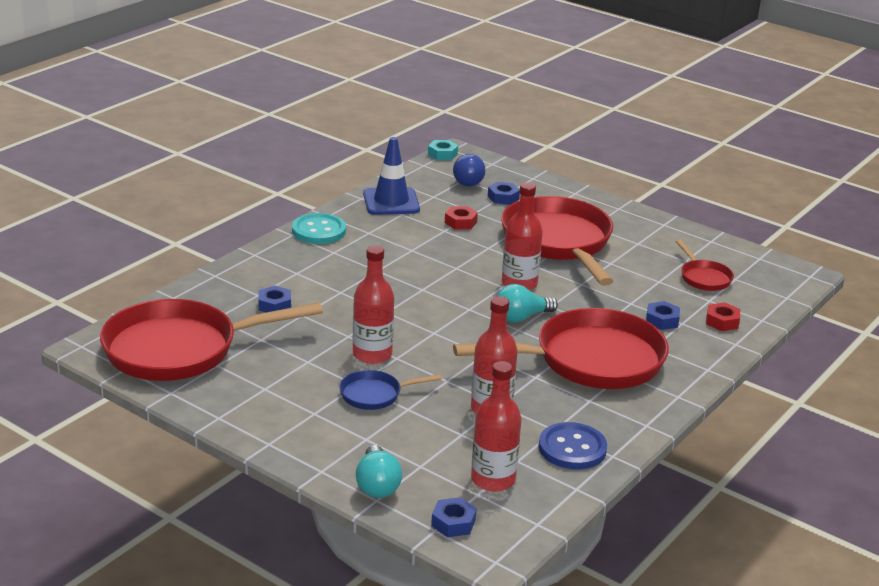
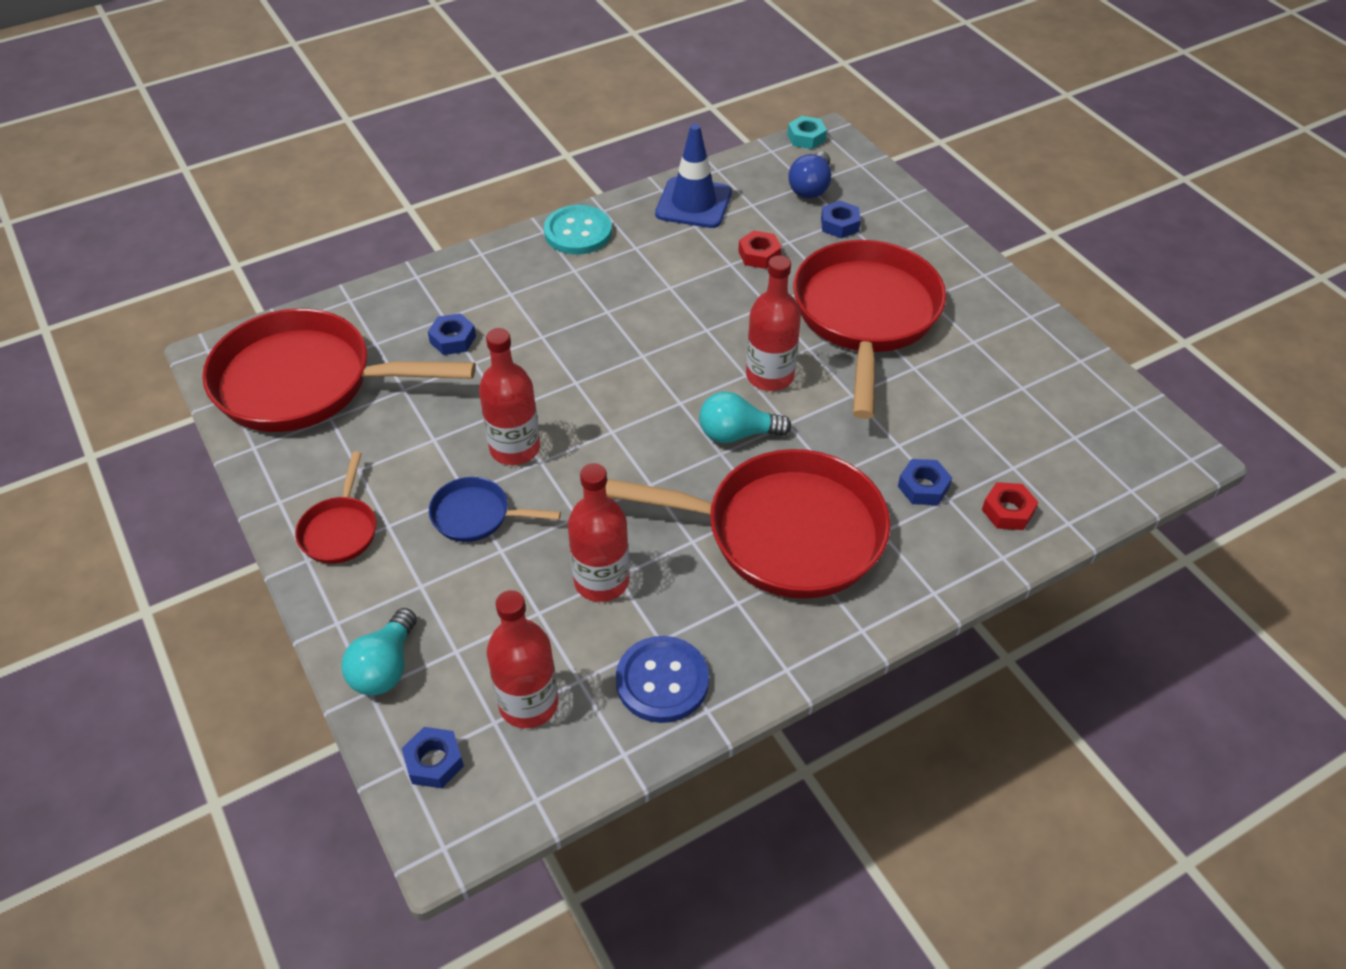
camera: 25 degrees right, 20 degrees up
red pan [676,240,734,291] -> red pan moved to [295,452,376,564]

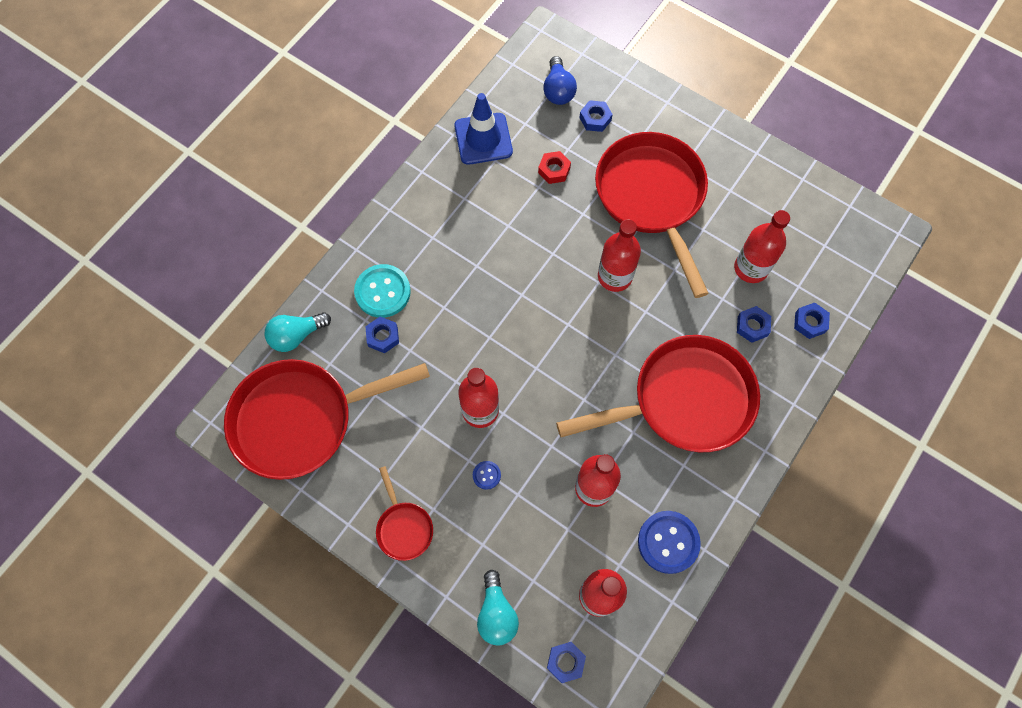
camera: 25 degrees left, 20 degrees up
blue pan [429,477,561,542] -> blue button [473,461,501,490]
turquoise button [544,205,612,254] -> turquoise button moved to [354,264,411,318]
turquoise light bulb [699,391,792,443] -> turquoise light bulb moved to [264,312,331,352]
turquoise nut [788,116,827,149] -> none
red nut [982,482,1038,530] -> blue nut [794,303,830,339]
none -> red bottle [734,210,790,283]

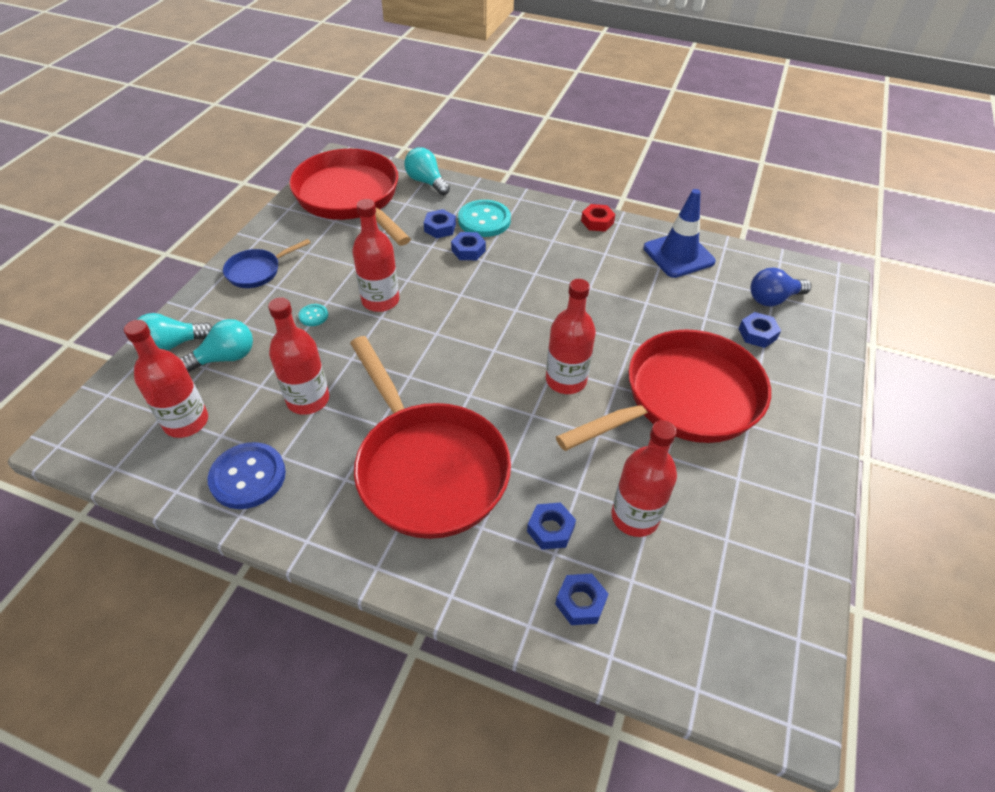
camera: 75 degrees right, 20 degrees down
red pan [376,466,433,561] -> blue pan [223,239,311,288]
blue button [473,461,501,490] -> turquoise button [298,304,328,326]
red nut [538,151,571,184] -> red nut moved to [581,204,615,232]
blue nut [547,642,586,683] -> blue nut moved to [451,232,486,260]
none -> turquoise light bulb [180,319,253,372]

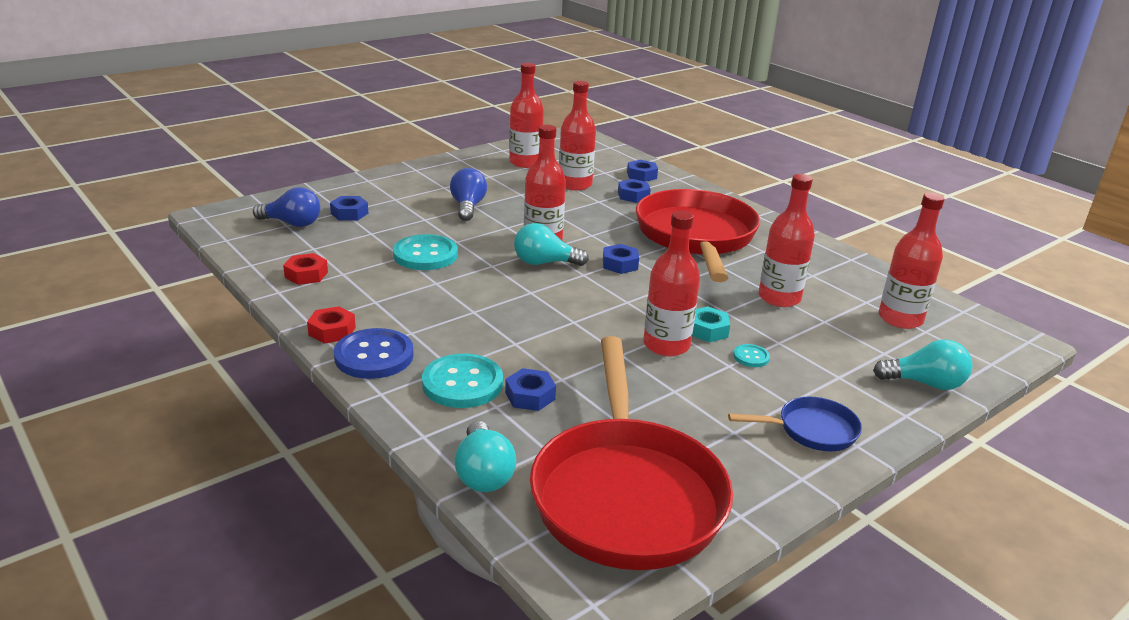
camera: 150 degrees left, 20 degrees down
turquoise light bulb [180,319,253,372] -> turquoise light bulb moved to [514,223,589,266]
blue button [208,442,286,509] -> blue button moved to [334,328,414,379]
blue nut [451,232,486,260] -> blue nut moved to [603,244,639,274]
red pan [556,329,771,451] -> blue light bulb [450,168,487,221]
blue traffic cone [643,189,716,278] -> red nut [283,253,328,285]
none -> turquoise button [393,234,458,270]
none -> red bottle [509,63,544,168]
none -> turquoise nut [692,306,730,342]

